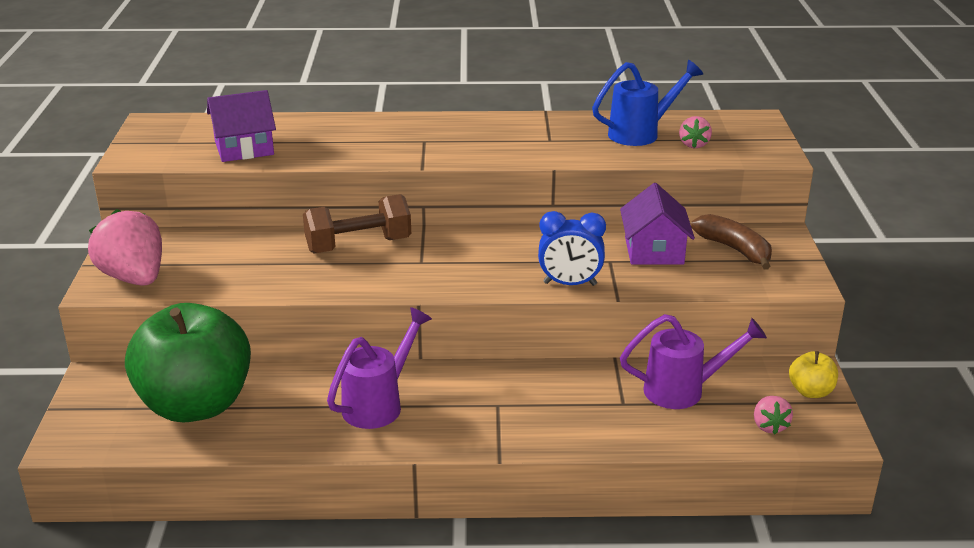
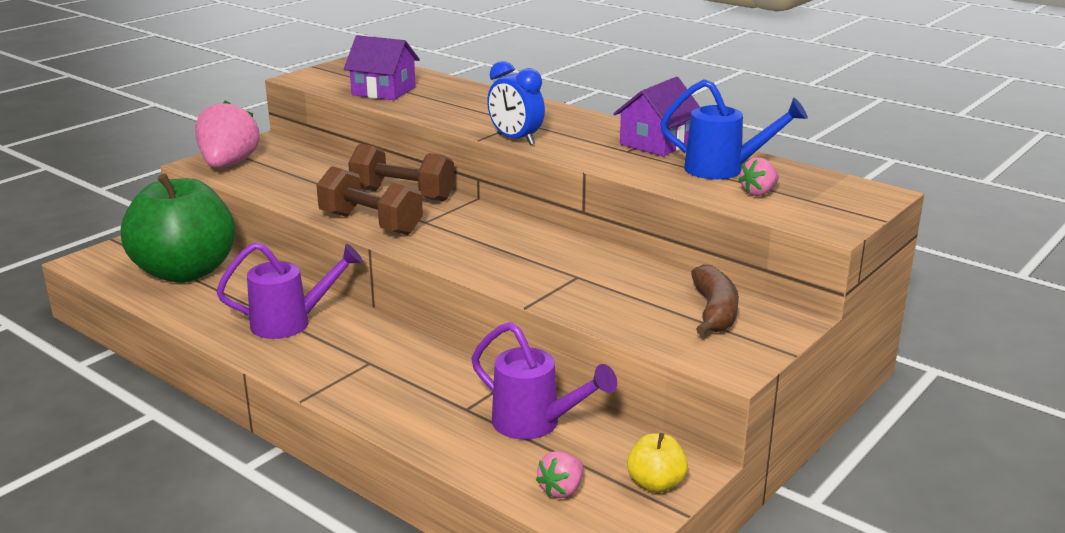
camera: 40 degrees right, 5 degrees down
blue clock [538,211,606,286] -> blue clock moved to [487,61,545,145]
purple house [620,183,695,265] -> purple house moved to [613,77,700,156]
none -> brown dumbbell [316,166,423,235]

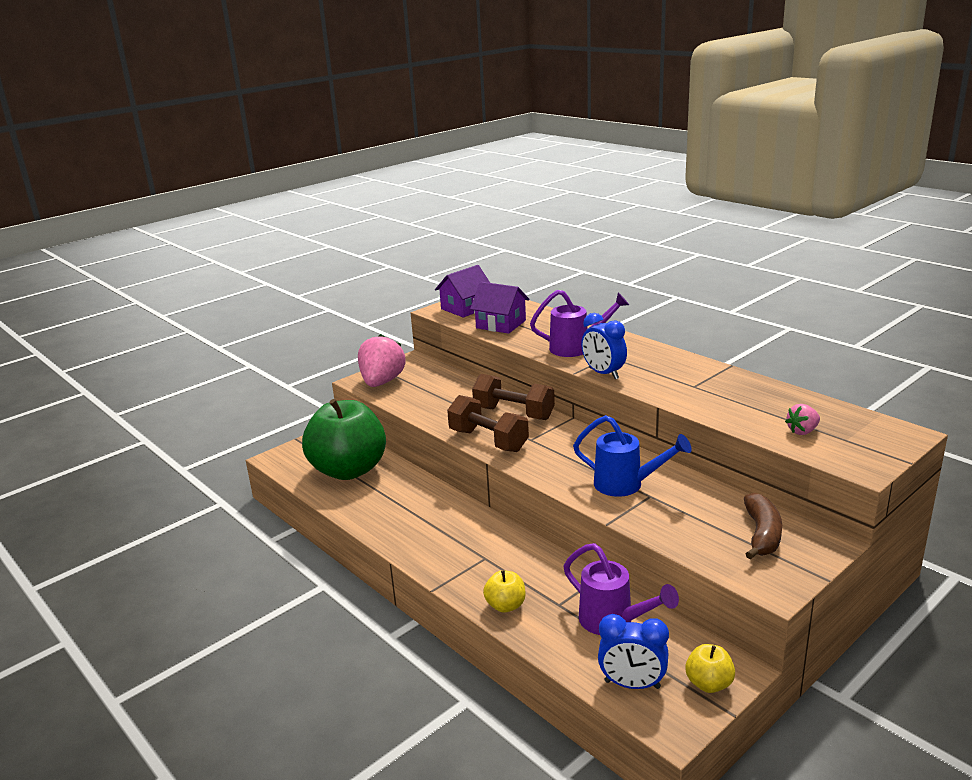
camera: 10 degrees right, 0 degrees up
purple watering can [216,242,363,339] -> purple watering can moved to [530,290,629,357]
pink strawberry [536,451,583,498] -> blue clock [598,614,669,689]
purple house [613,77,700,156] -> purple house moved to [435,265,490,317]
blue watering can [660,79,808,179] -> blue watering can moved to [573,415,692,497]
none -> yellow apple [483,570,526,613]

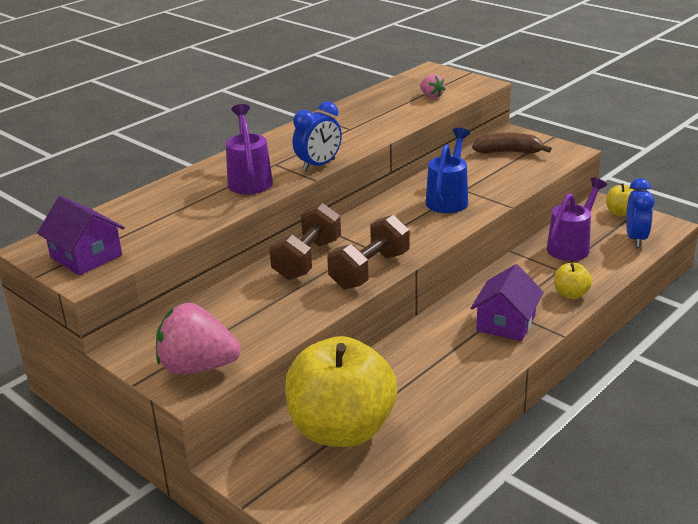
camera: 95 degrees left, 5 degrees up
green apple [302,399,386,480] -> yellow apple [285,336,397,447]
purple house [470,282,529,334] -> purple house moved to [471,264,544,341]

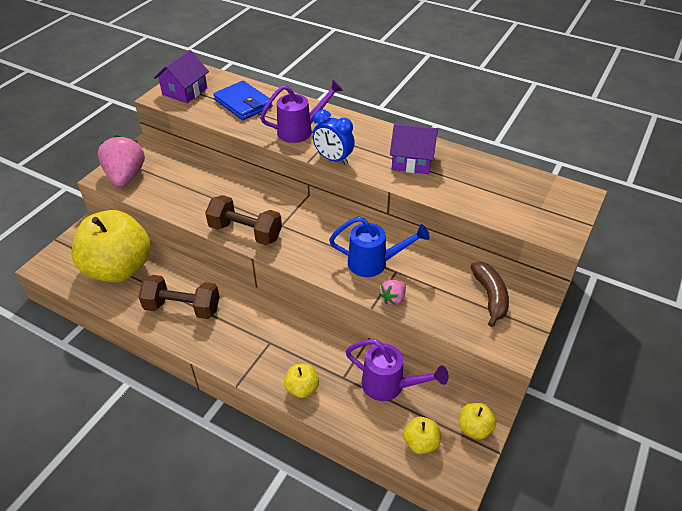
camera: 75 degrees right, 15 degrees up
brown dumbbell [269,203,341,280] -> brown dumbbell moved to [138,275,220,319]
pink strawberry [420,74,446,99] -> pink strawberry moved to [379,280,406,305]
purple house [471,264,544,341] -> purple house moved to [390,124,438,174]
blue clock [626,178,655,247] -> yellow apple [403,417,441,454]
none -> blue wallet [214,81,273,120]

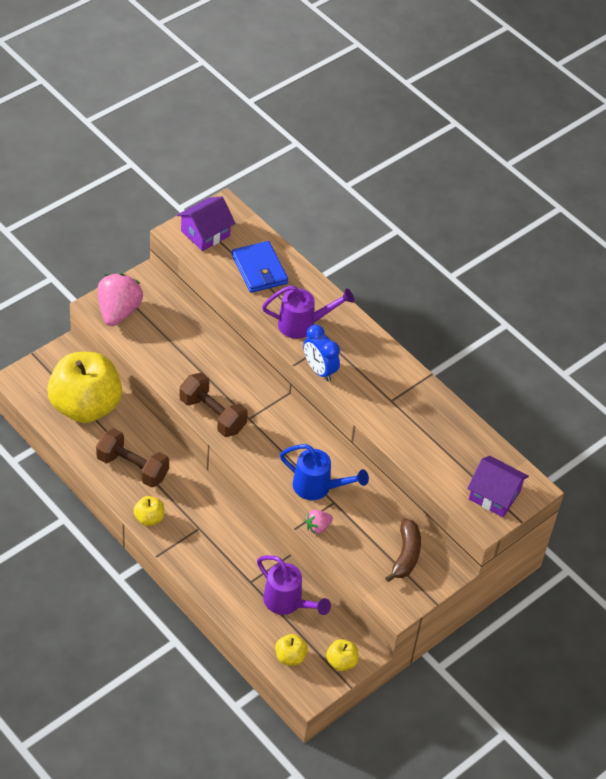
camera: 15 degrees right, 5 degrees up
yellow apple [284,364,319,398] -> yellow apple moved to [134,496,164,526]
purple house [390,124,438,174] -> purple house moved to [467,456,529,517]

